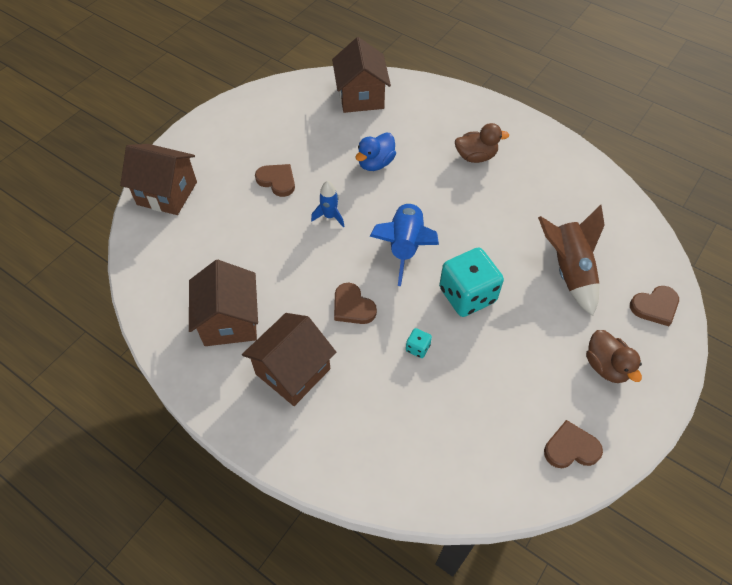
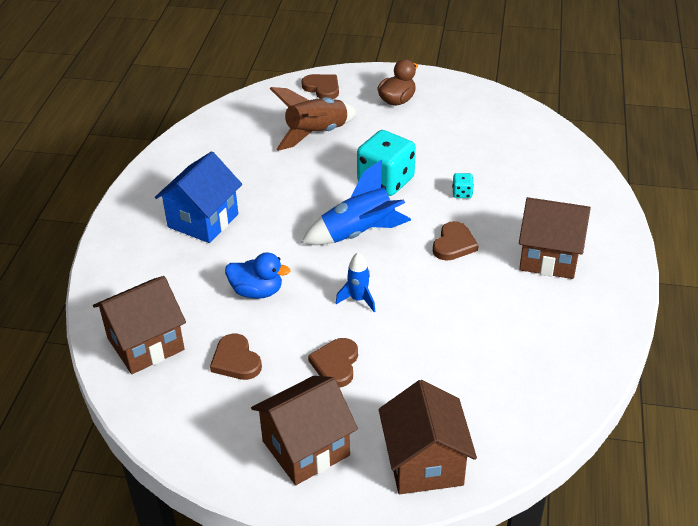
camera: 115 degrees left, 15 degrees down
brown house [189,260,258,346] -> brown house moved to [251,376,358,485]
brown duck [455,123,509,163] -> blue house [155,151,242,243]
brown heart [544,420,603,468] -> brown heart moved to [210,334,262,380]

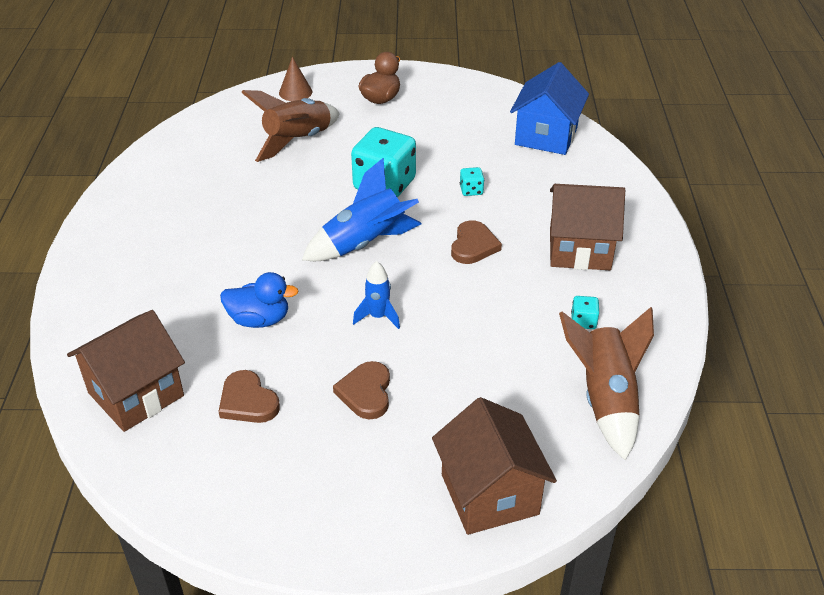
camera: 10 degrees left, 0 degrees up
blue house [155,151,242,243] -> blue house moved to [510,62,589,155]
brown house [251,376,358,485] -> none
brown heart [301,74,339,99] -> brown cone [279,57,312,101]
none -> brown rocket [559,307,654,460]
none -> turquoise dice [571,296,599,329]

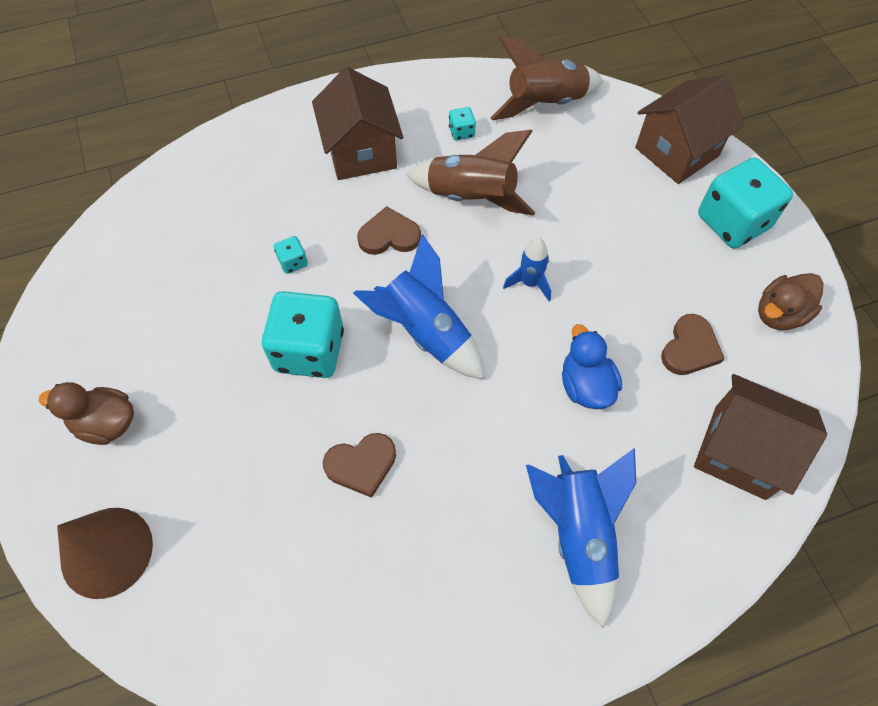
camera: 110 degrees left, 20 degrees up
brown rocket [241,90,340,162] -> brown rocket moved to [406,130,535,215]
brown cone [279,57,312,101] -> brown cone [57,508,153,599], size x1.66
brown heart [333,361,390,420] -> brown heart moved to [323,433,396,498]
blue house [510,62,589,155] -> none
none -> blue rocket [526,448,636,628]
none -> turquoise dice [698,157,793,248]
none -> brown duck [758,273,823,330]

